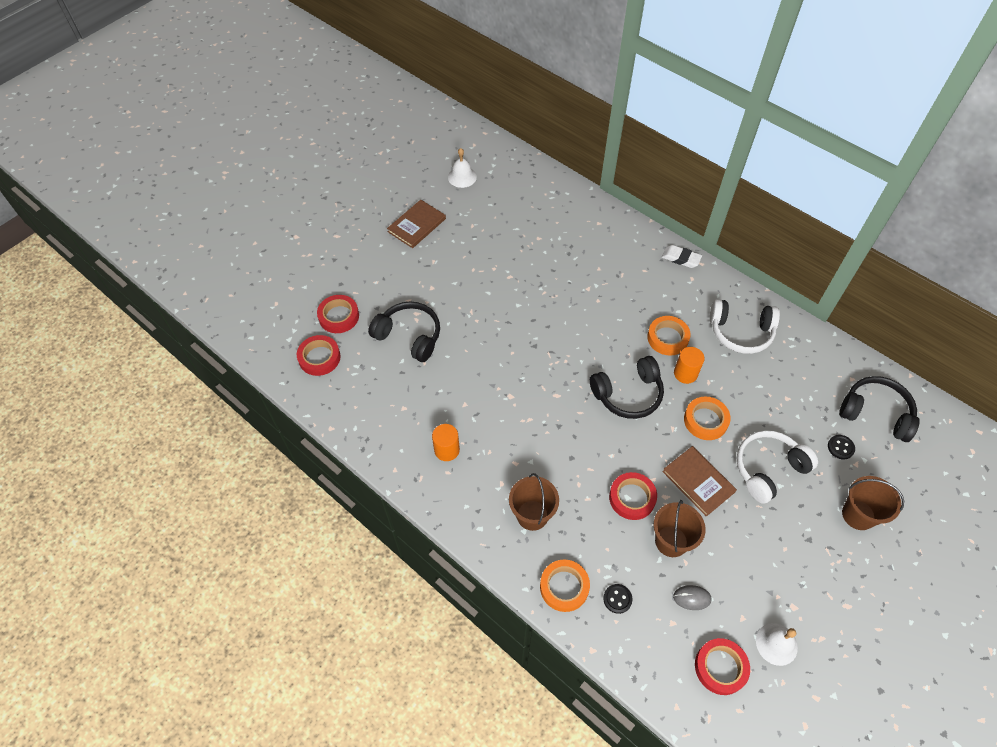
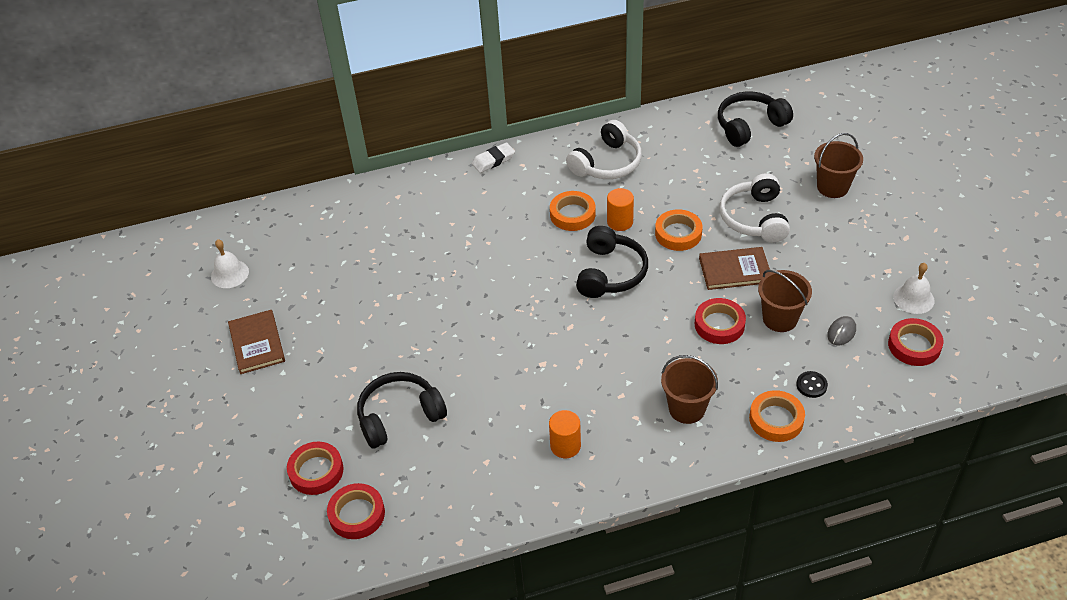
camera: 55 degrees left, 10 degrees down
black button [828,435,855,460] -> none

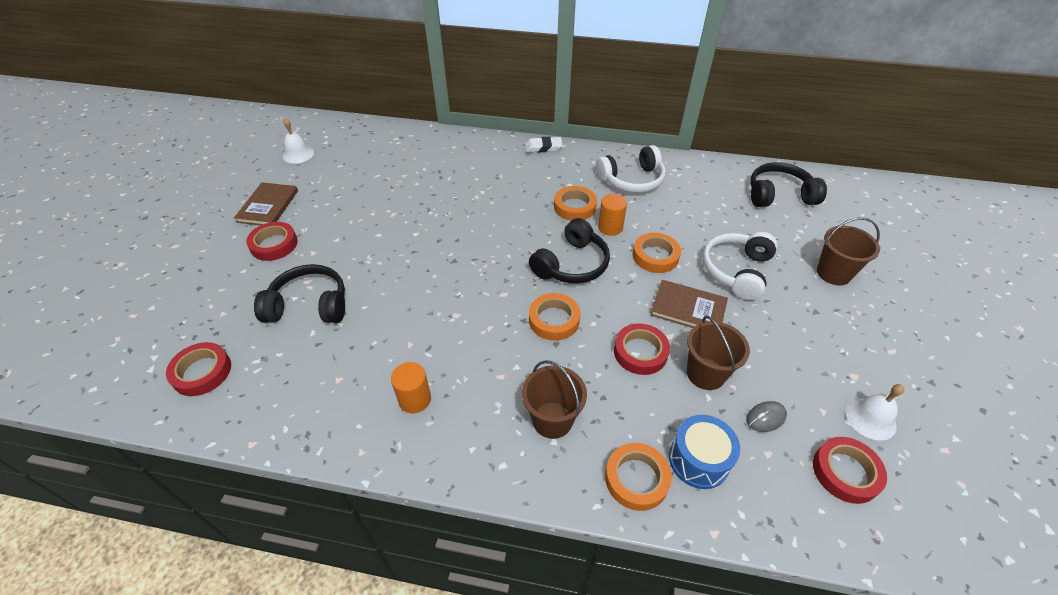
camera: 25 degrees right, 0 degrees up
red tape [287,442,343,495] -> red tape moved to [246,222,298,261]
black button [796,371,828,398] -> blue drum [669,415,740,489]
none -> orange tape [529,293,580,341]

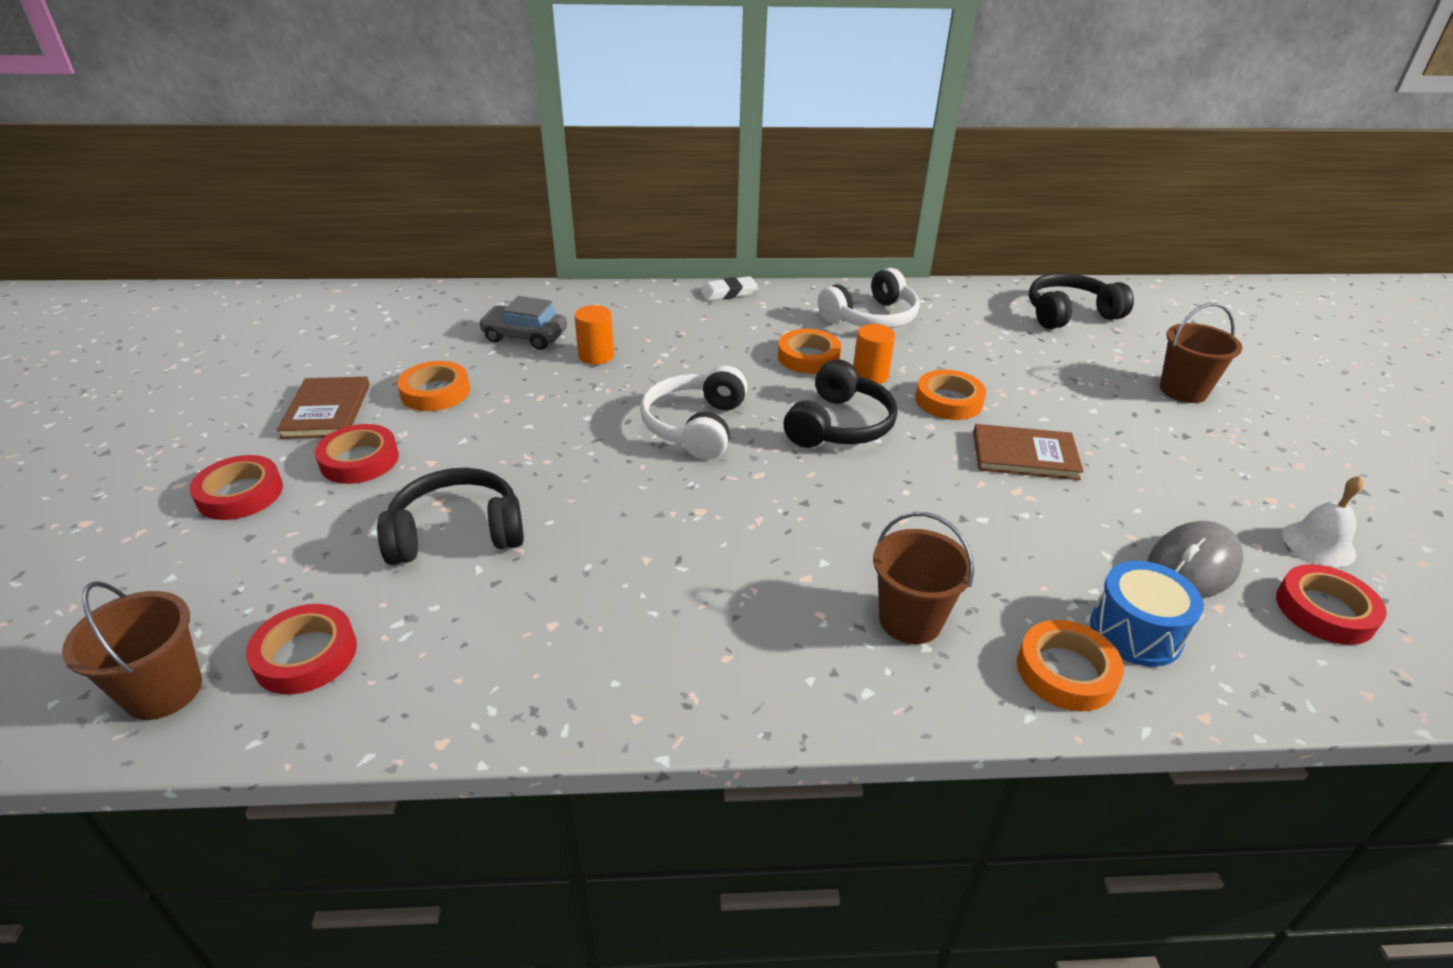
camera: 15 degrees left, 10 degrees down
white bell [282,118,314,163] -> none
orange cylinder [391,362,431,414] -> orange cylinder moved to [574,305,614,365]
orange tape [529,293,580,341] -> orange tape moved to [397,361,470,411]
red tape [614,323,670,375] -> red tape moved to [190,455,283,520]
brown bucket [687,316,750,390] -> brown bucket moved to [62,581,202,720]
white headphones [703,232,778,300] -> white headphones moved to [640,366,748,460]
grey mouse [746,401,787,432] -> grey mouse [1148,521,1244,598], size x1.84
none -> grey car [478,296,567,350]

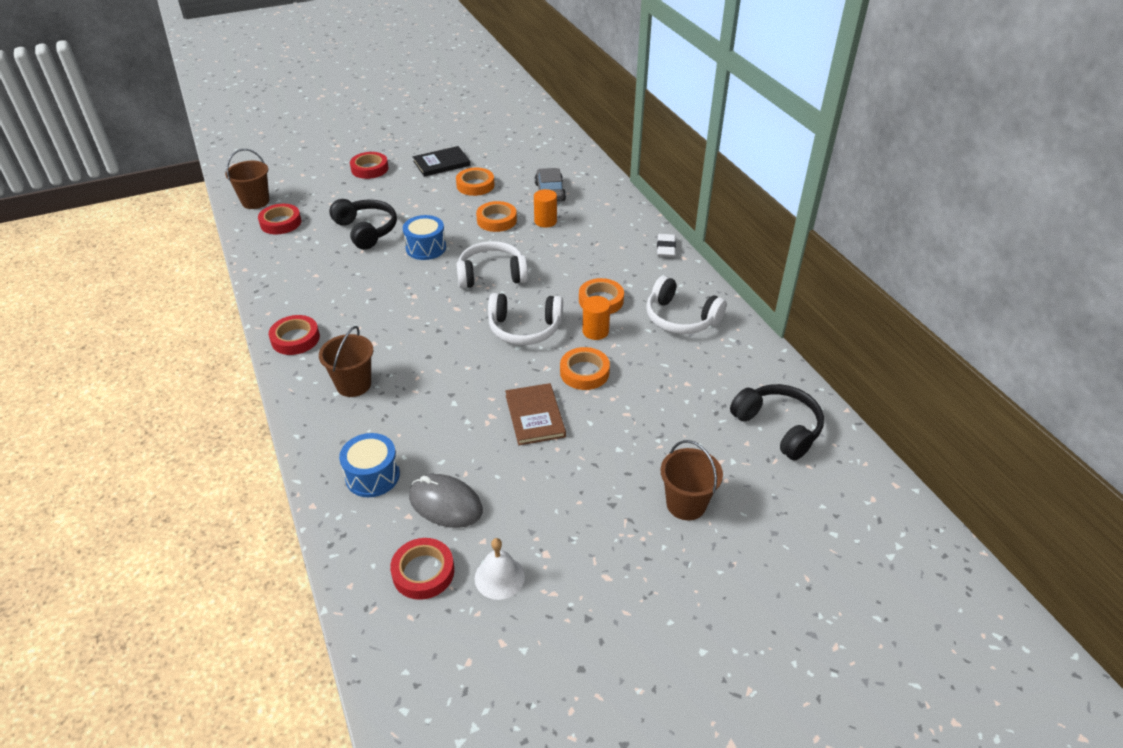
camera: 70 degrees right, 5 degrees up
brown book [277,377,370,439] -> black book [413,146,470,177]
red tape [315,424,399,484] -> red tape moved to [269,315,320,355]
white eraser [701,276,758,301] -> white eraser turned 45 degrees clockwise [657,234,676,257]
black headphones [784,359,898,448] -> white headphones [488,293,563,345]
orange tape [1017,620,1124,711] -> orange tape moved to [476,201,517,232]
none -> blue drum [403,215,446,260]

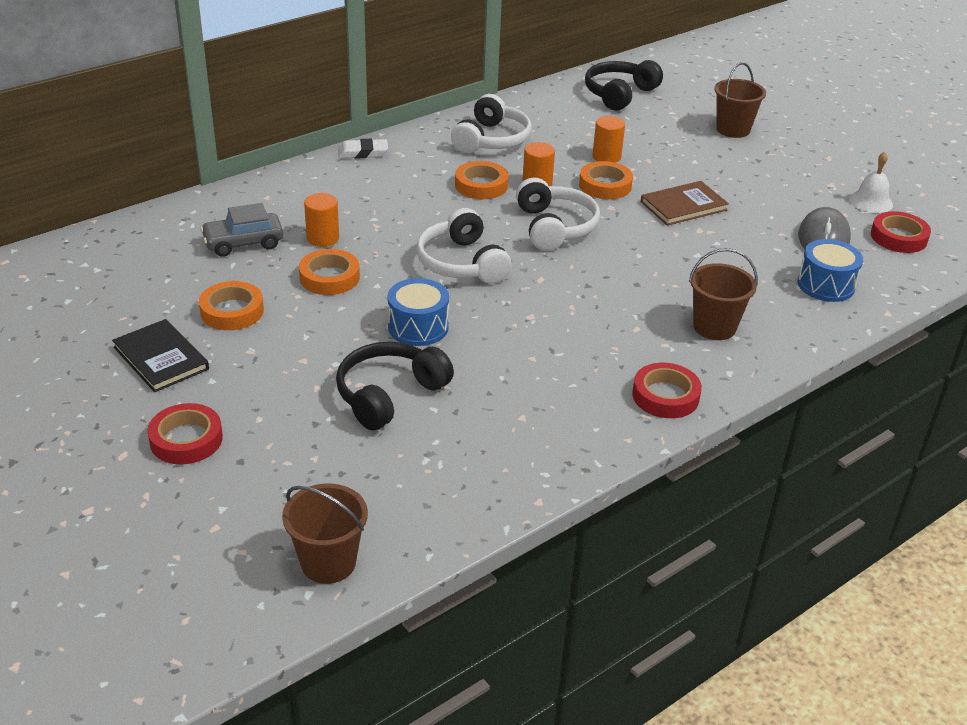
camera: 105 degrees left, 5 degrees down
red tape [258,204,302,234] -> none
none -> orange cylinder [593,116,625,163]

